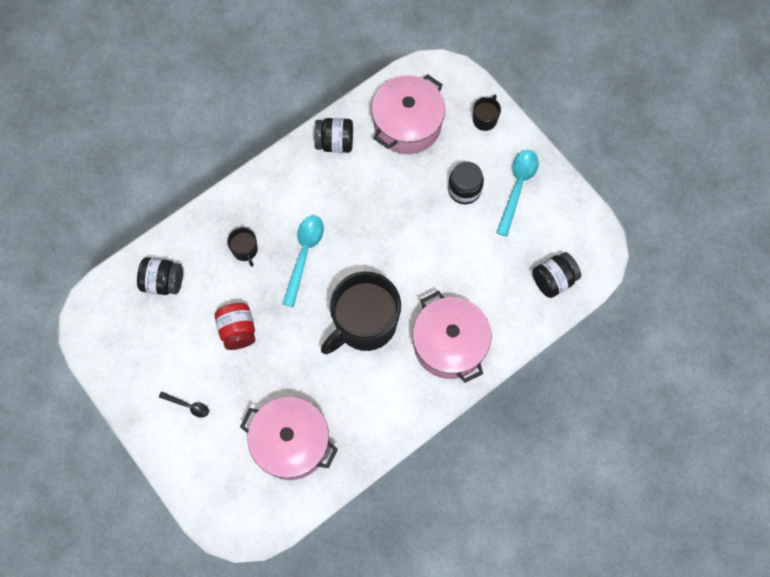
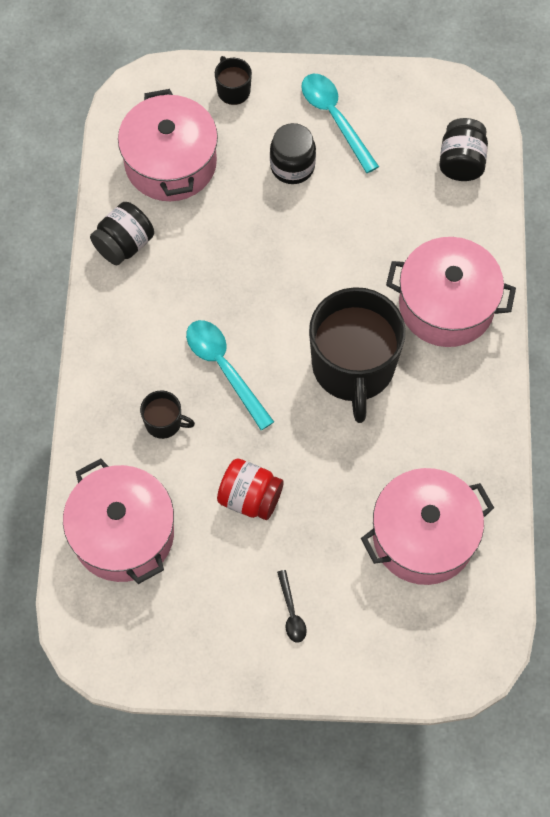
camera: 50 degrees left, 5 degrees down
black jar [137,257,183,295] -> pink pot [63,459,174,584]
black spoon [159,391,209,417] -> black spoon turned 105 degrees clockwise [277,570,307,643]

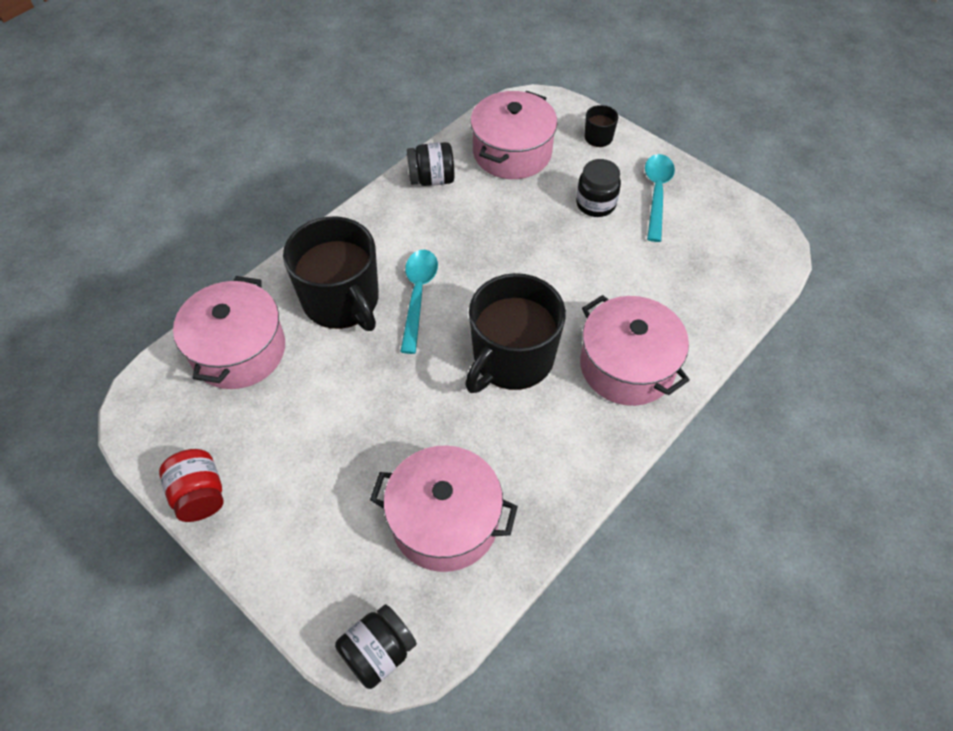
camera: 40 degrees right, 10 degrees down
black mug [140,391,195,439] -> black mug [283,216,379,331], size x2.33
red jar [217,458,284,520] -> red jar moved to [159,449,224,522]
black spoon [277,570,307,643] -> none
black jar [439,118,488,181] -> black jar moved to [335,604,417,689]

